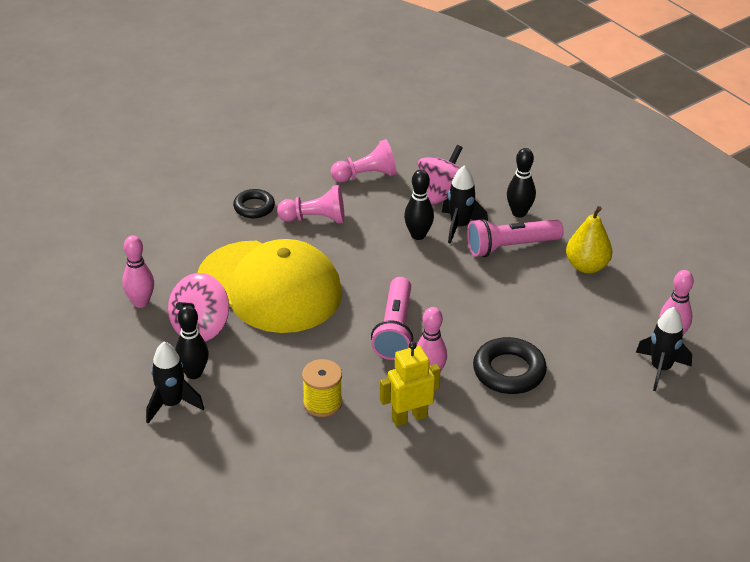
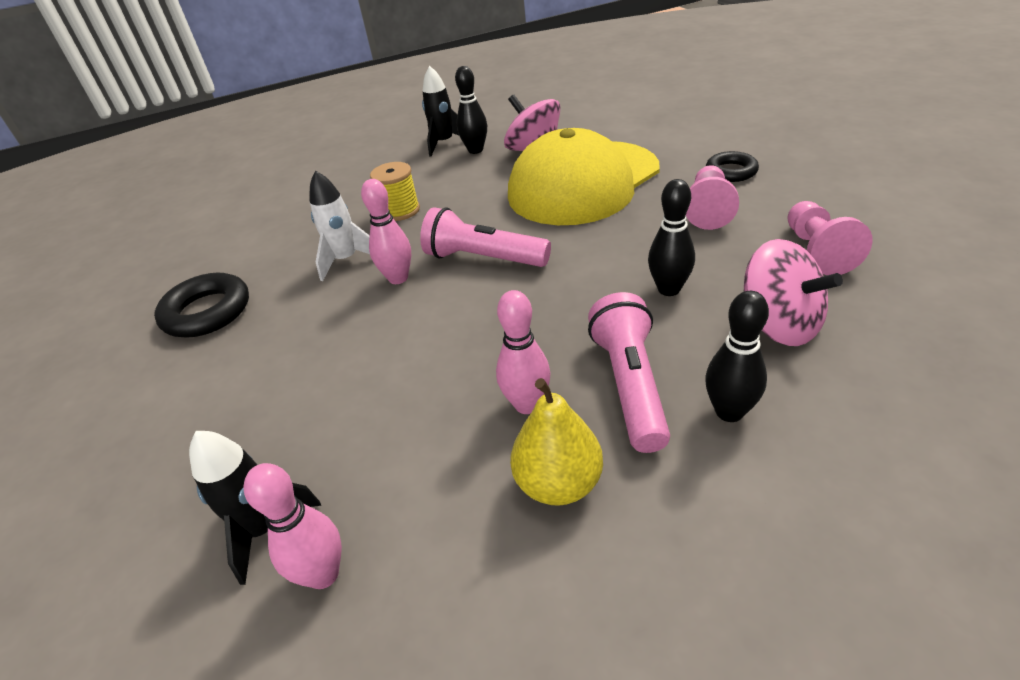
camera: 110 degrees right, 0 degrees up
pink bowling pin [122,235,154,308] -> pink bowling pin moved to [496,290,550,414]
yellow robot [380,342,441,426] -> white rocket [310,170,370,281]
black rocket [442,166,488,243] -> none
black ring [473,337,547,394] -> black ring moved to [154,273,249,338]

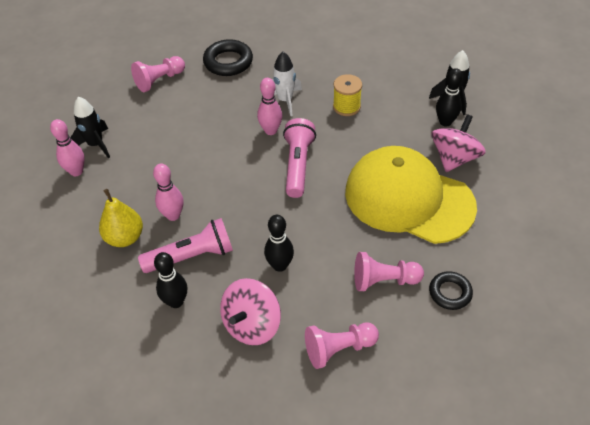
camera: 70 degrees right, 10 degrees up
none -> pink pawn [131,56,185,92]

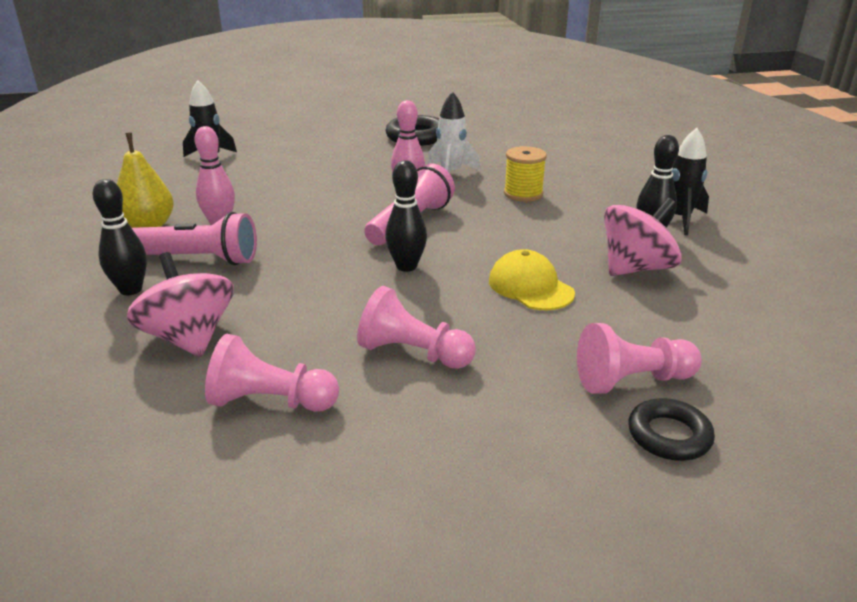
camera: 25 degrees right, 20 degrees down
pink bowling pin [50,119,85,176] -> none
pink pawn [131,56,185,92] -> pink pawn moved to [577,323,702,394]
pink spinning top [220,278,281,345] -> pink spinning top turned 90 degrees clockwise [126,252,234,357]
black bowling pin [264,215,294,272] -> black bowling pin moved to [385,160,427,272]
yellow cap [345,146,477,244] -> yellow cap [489,249,575,310], size x0.44
black ring [429,271,473,310] -> black ring moved to [628,398,715,461]

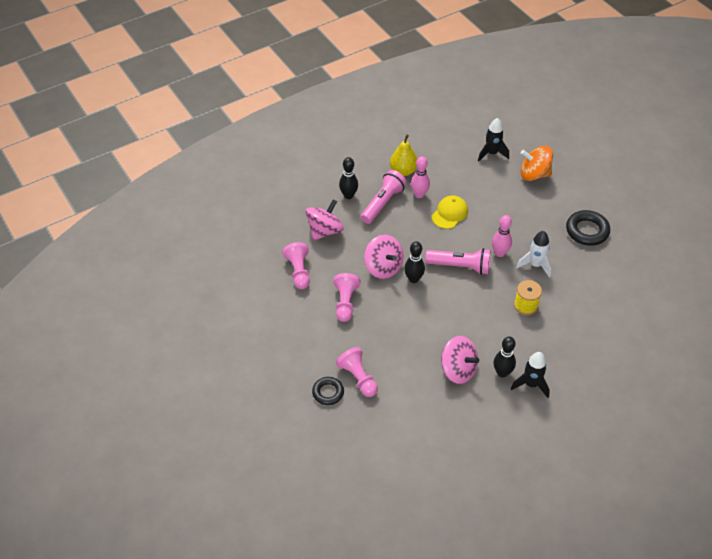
camera: 70 degrees right, 20 degrees up
pink flashlight [132,212,257,265] -> pink flashlight turned 135 degrees counterclockwise [361,170,407,224]
yellow cap [489,249,575,310] -> yellow cap moved to [431,195,468,229]
none -> pink spinning top [364,235,404,279]
none -> orange spinning top [521,146,553,181]

